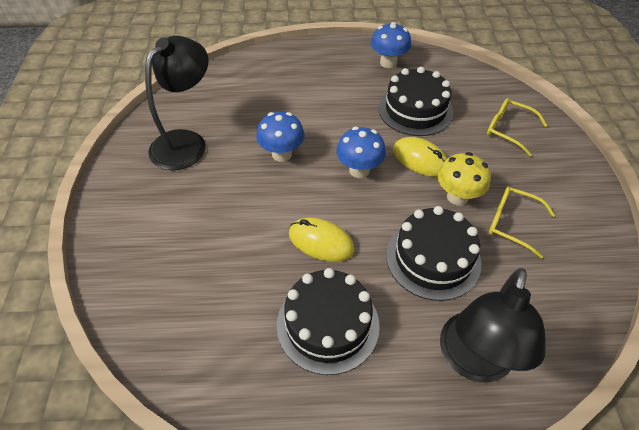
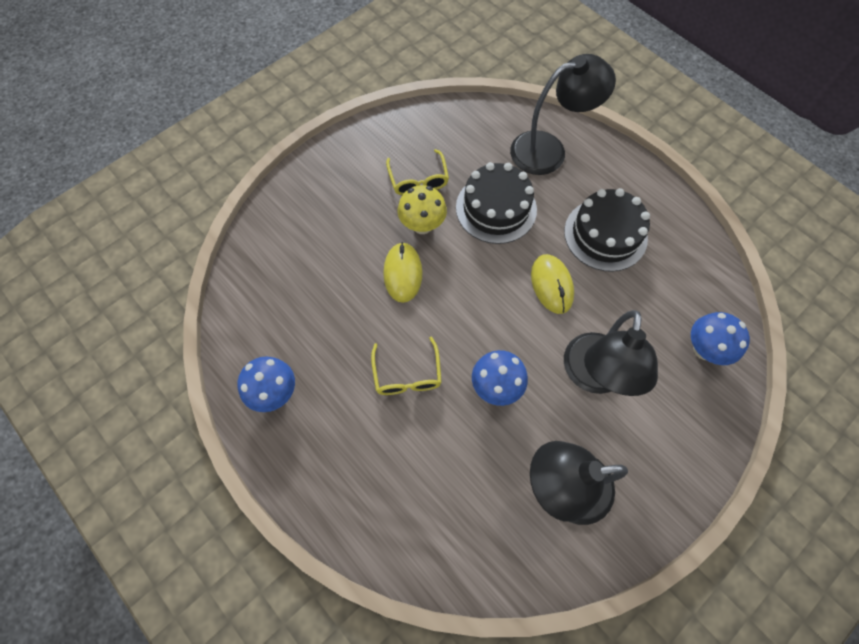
camera: 130 degrees left, 15 degrees up
blue mushroom [336,127,386,178] -> blue mushroom moved to [691,312,750,365]
black cake [378,67,453,136] -> none
yellow glasses [487,98,548,156] -> yellow glasses moved to [371,337,442,395]
none -> black lamp [564,310,658,396]

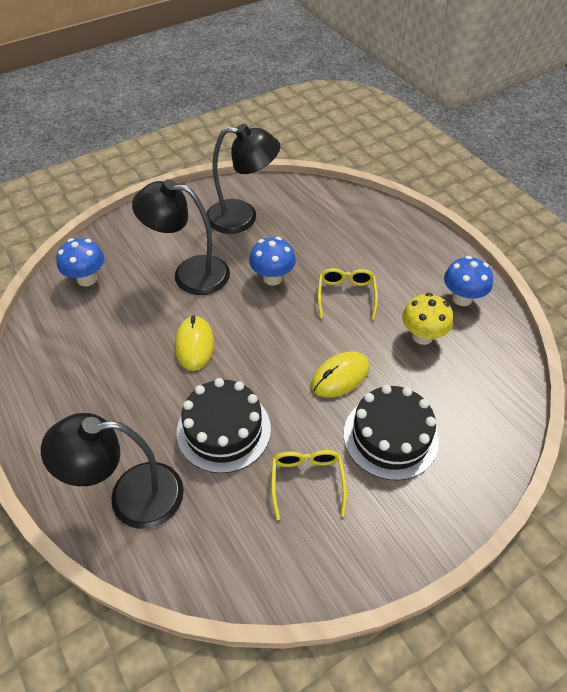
camera: 170 degrees left, 15 degrees down
yellow mouse [383,242,423,303] -> yellow mouse turned 45 degrees clockwise [311,352,369,397]
yellow mushroom [398,185,447,234] -> yellow mushroom moved to [402,293,453,345]
black cake [564,188,650,272] -> black cake moved to [344,385,439,481]
black lamp [564,310,658,396] -> black lamp turned 105 degrees counterclockwise [132,179,230,295]

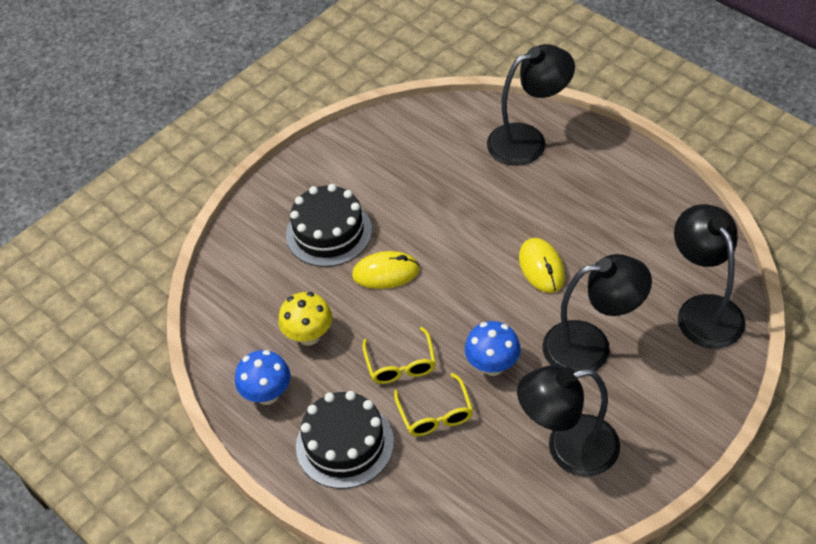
camera: 170 degrees right, 0 degrees up
blue mushroom [56,238,104,286] -> black lamp [674,204,745,348]
black cake [177,378,271,473] -> black cake moved to [296,391,394,489]
yellow glasses [271,450,347,520] -> yellow glasses moved to [394,373,473,436]
yellow mouse [311,352,369,397] -> yellow mouse turned 45 degrees clockwise [352,251,420,289]

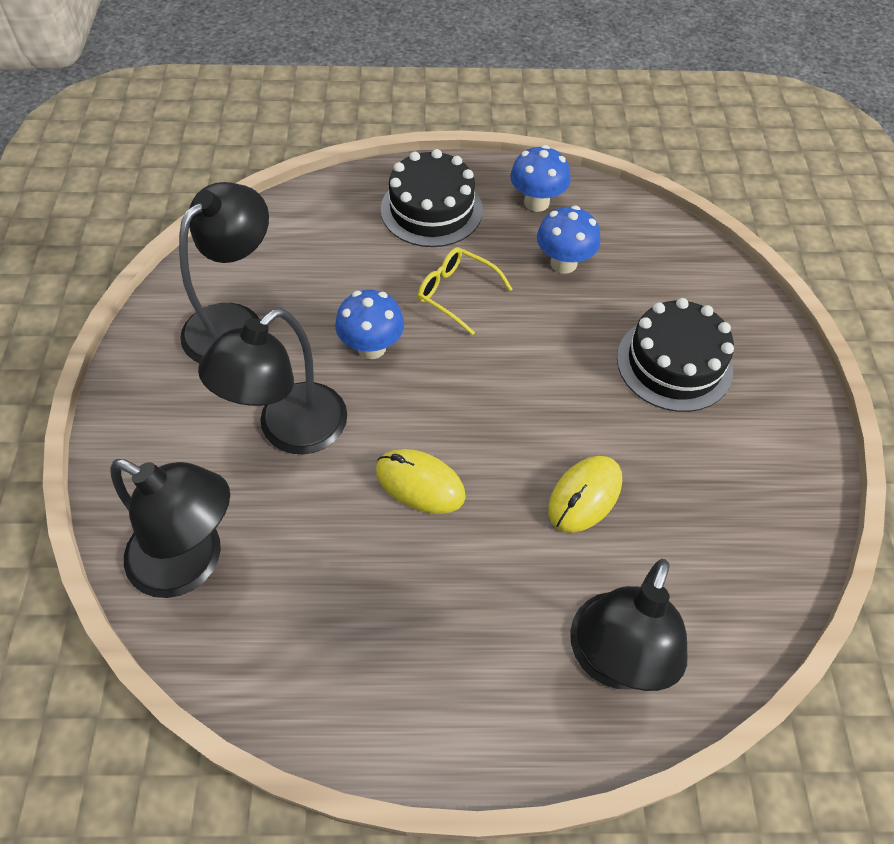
camera: 130 degrees right, 5 degrees up
yellow mushroom [278,292,332,346] -> blue mushroom [537,206,601,273]
yellow mouse [352,251,420,289] -> yellow mouse moved to [548,456,622,533]
yellow glasses [394,373,473,436] -> none

